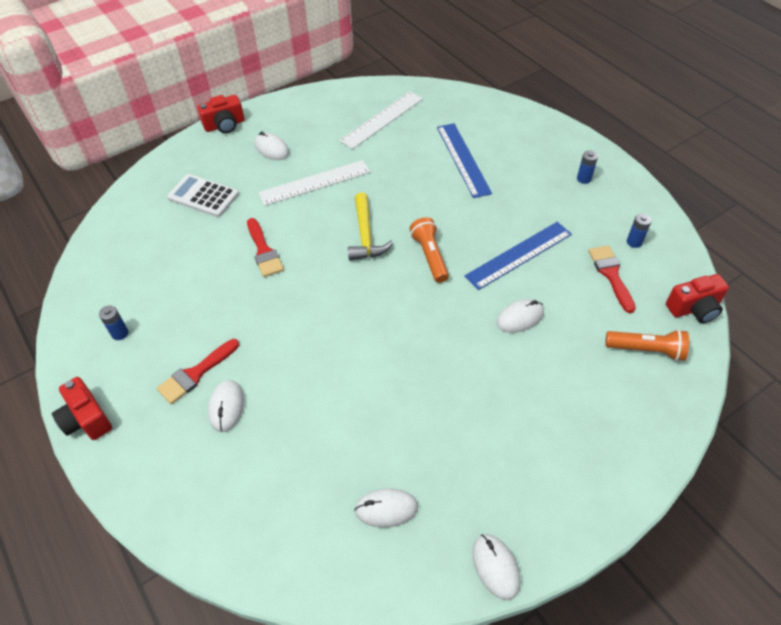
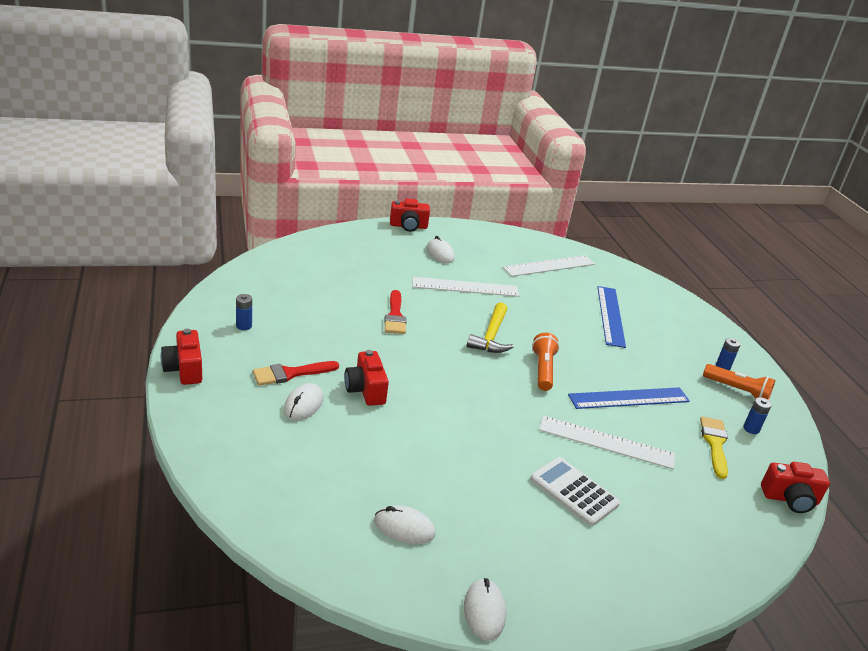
camera: 15 degrees right, 20 degrees down
white calculator [167,174,239,217] -> white calculator moved to [530,457,620,526]
white mouse [497,299,544,333] -> white ruler [539,415,675,469]
red brush [588,245,636,313] -> yellow brush [700,416,728,479]
orange flashlight [605,329,689,361] -> orange flashlight moved to [703,364,775,400]
none -> red camera [345,350,389,406]

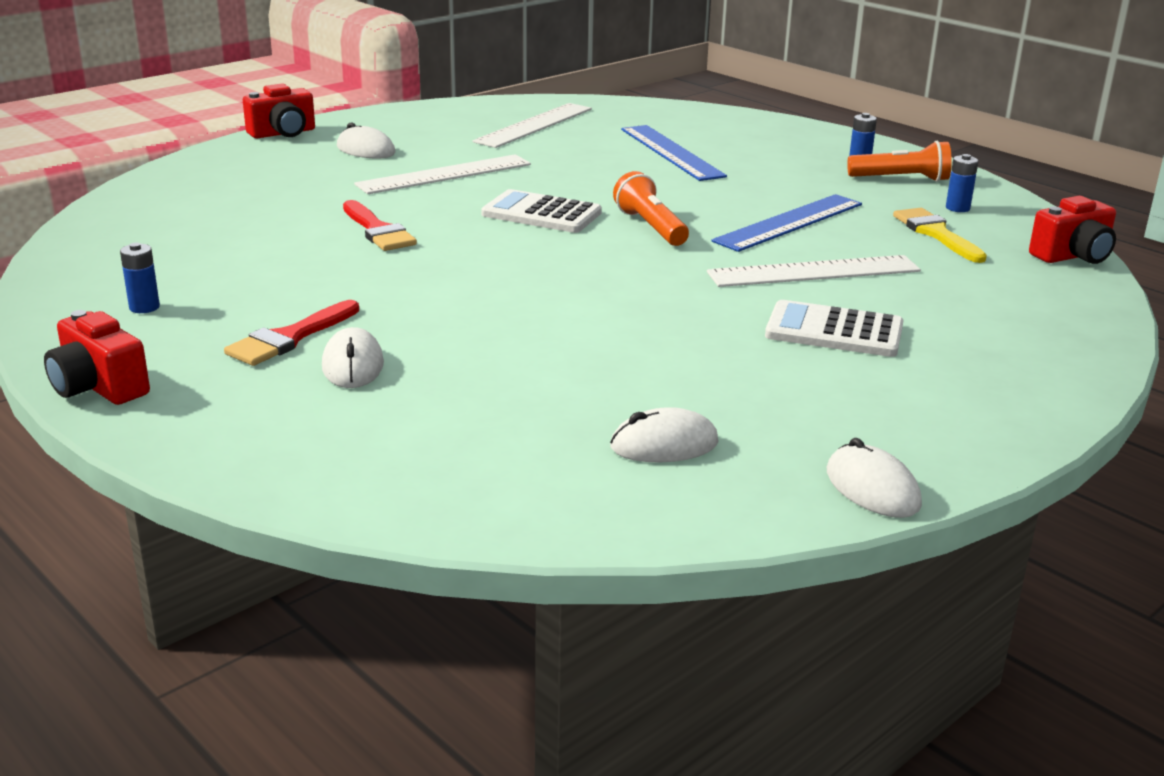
camera: 25 degrees left, 5 degrees down
red camera [345,350,389,406] -> none
yellow hammer [467,302,513,353] -> white calculator [481,189,602,233]

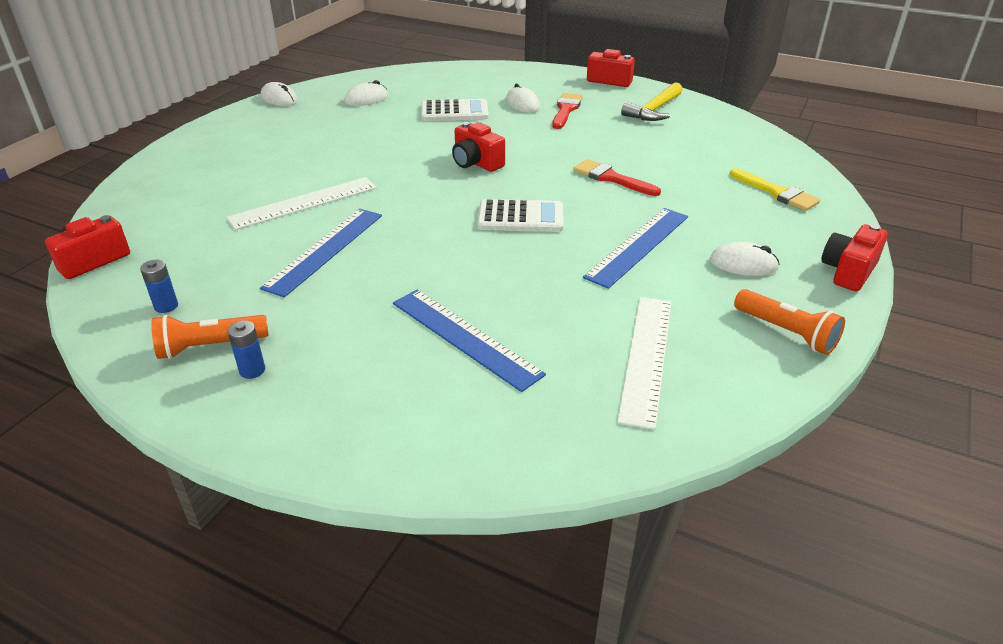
camera: 160 degrees right, 10 degrees up
blue battery [120,243,160,313] -> yellow hammer [621,82,683,121]
white ruler [354,154,531,194] -> blue ruler [583,208,688,289]
orange flashlight [613,171,689,246] -> orange flashlight moved to [734,289,845,355]
white calculator [765,300,904,357] -> white calculator moved to [421,99,489,121]
yellow brush [893,208,987,263] -> yellow brush moved to [730,169,820,211]
none -> red camera [452,122,505,172]

